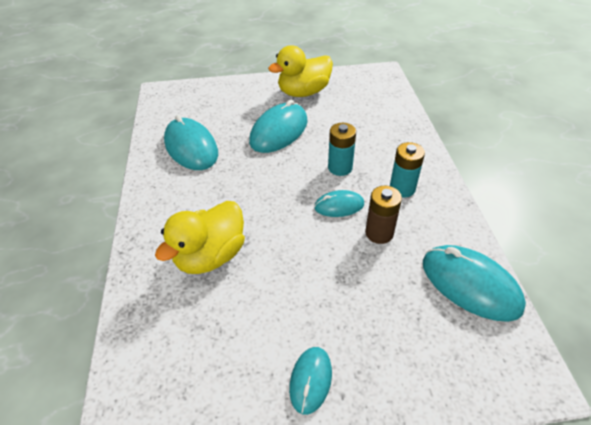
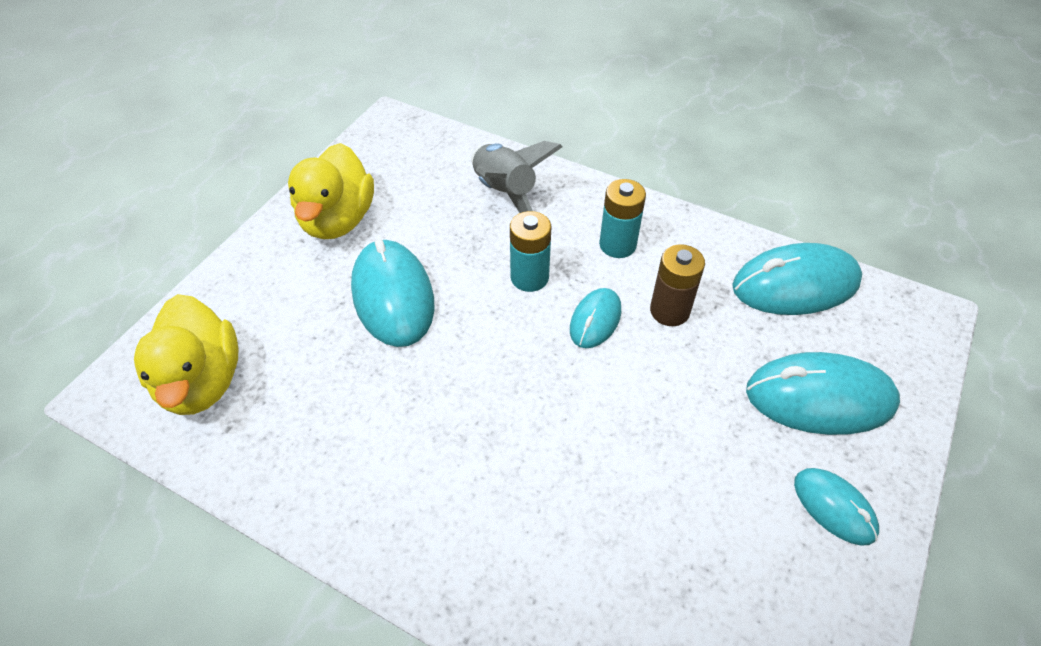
camera: 55 degrees left, 5 degrees up
yellow duck [155,201,245,274] -> yellow duck moved to [134,294,238,415]
turquoise mouse [164,115,218,170] -> turquoise mouse moved to [746,352,900,435]
none -> grey rocket [471,141,563,213]

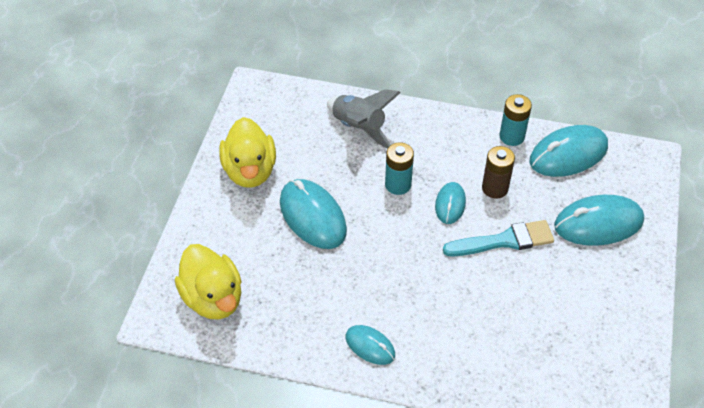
camera: 15 degrees left, 0 degrees up
turquoise battery [599,179,646,258] -> turquoise battery moved to [499,94,532,146]
turquoise mouse [794,468,879,546] -> turquoise mouse moved to [345,325,395,365]
none -> turquoise brush [443,220,554,256]

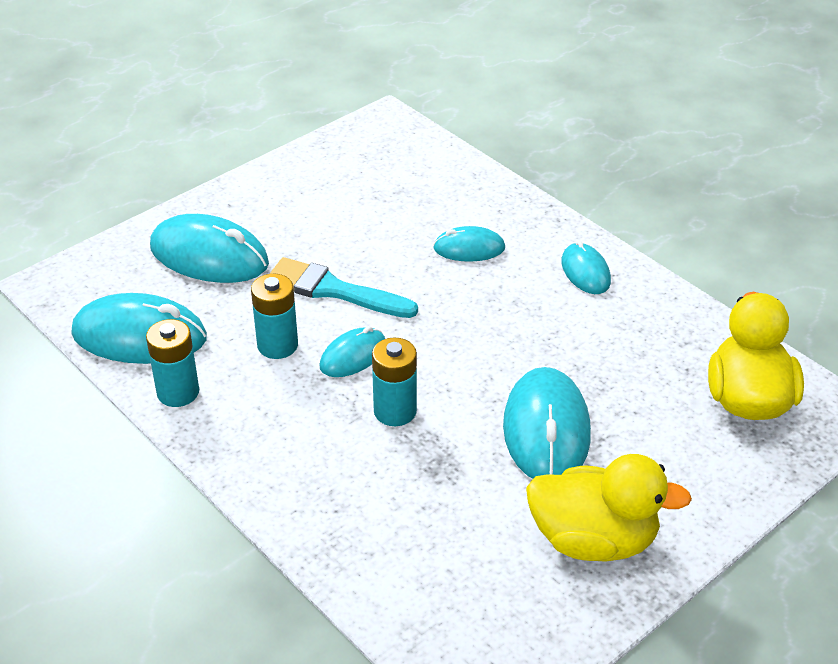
camera: 145 degrees left, 10 degrees down
yellow duck [219,117,276,188] -> yellow duck turned 75 degrees clockwise [526,454,692,562]
grey rocket [327,89,401,149] -> none
brown battery [482,146,515,199] -> turquoise battery [251,274,298,359]
none -> turquoise mouse [433,226,505,262]

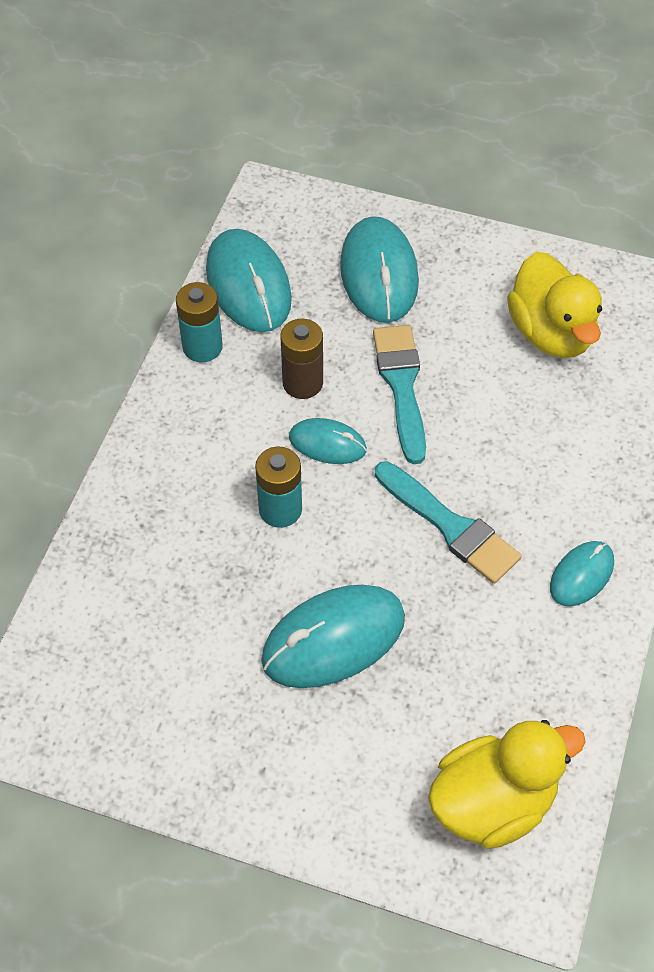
camera: 60 degrees right, 15 degrees up
turquoise battery [251,274,298,359] -> brown battery [280,319,323,399]
turquoise mouse [433,226,505,262] -> none
yellow duck [526,454,692,562] -> yellow duck moved to [507,252,602,358]
none -> turquoise brush [375,461,522,584]

